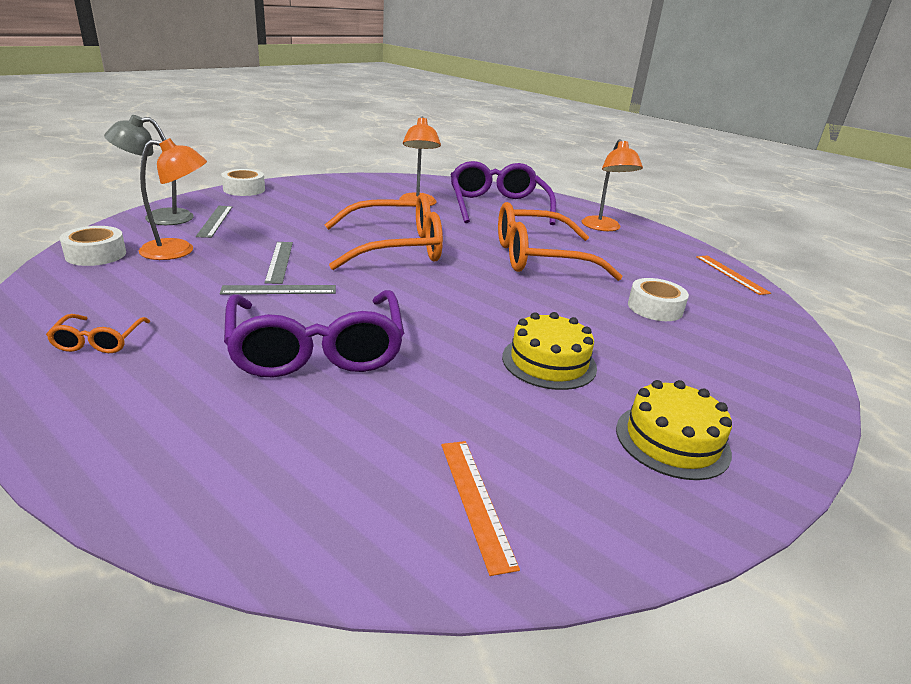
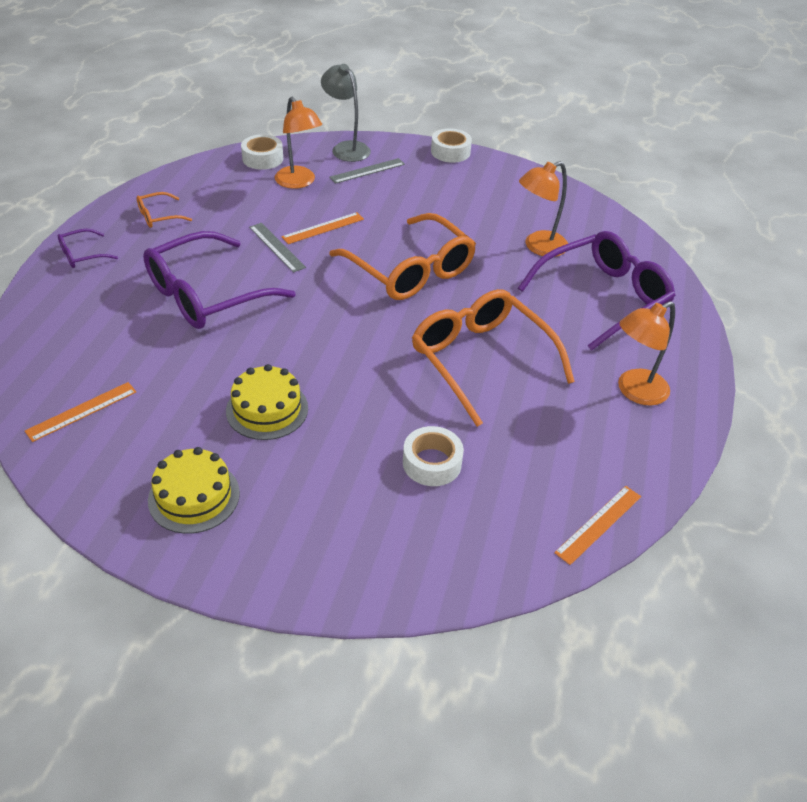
camera: 65 degrees right, 15 degrees up
grey ruler [265,242,293,284] -> orange ruler [282,212,364,244]
none -> purple glasses [58,229,118,268]

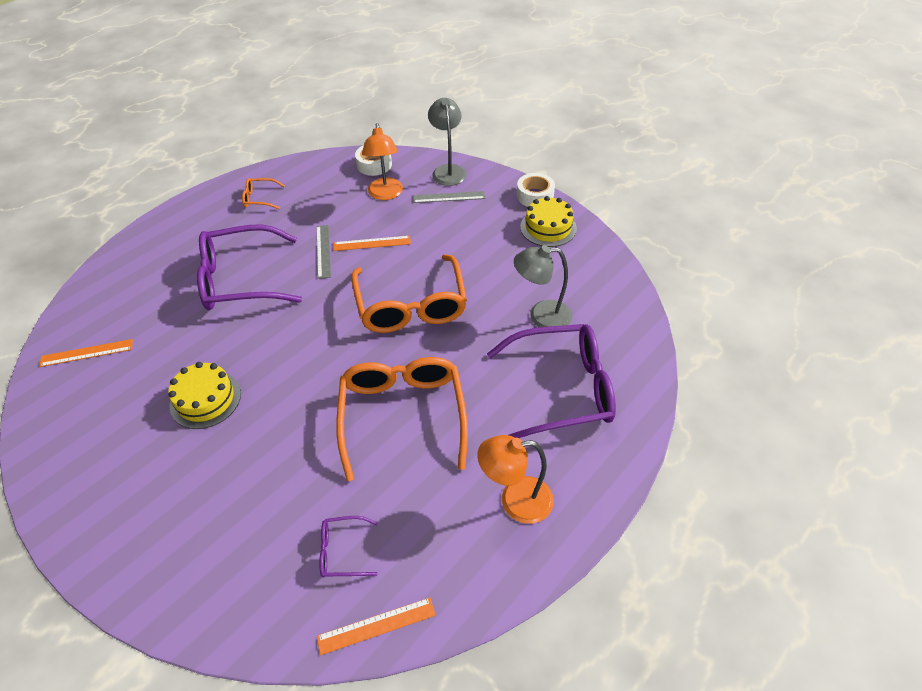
camera: 30 degrees right, 5 degrees up
purple glasses [58,229,118,268] -> purple glasses moved to [319,516,378,578]
yellow cake [148,447,240,534] -> yellow cake moved to [520,196,577,247]
white tape [403,426,464,486] -> none
orange lamp [519,161,568,257] -> grey lamp [514,245,573,327]

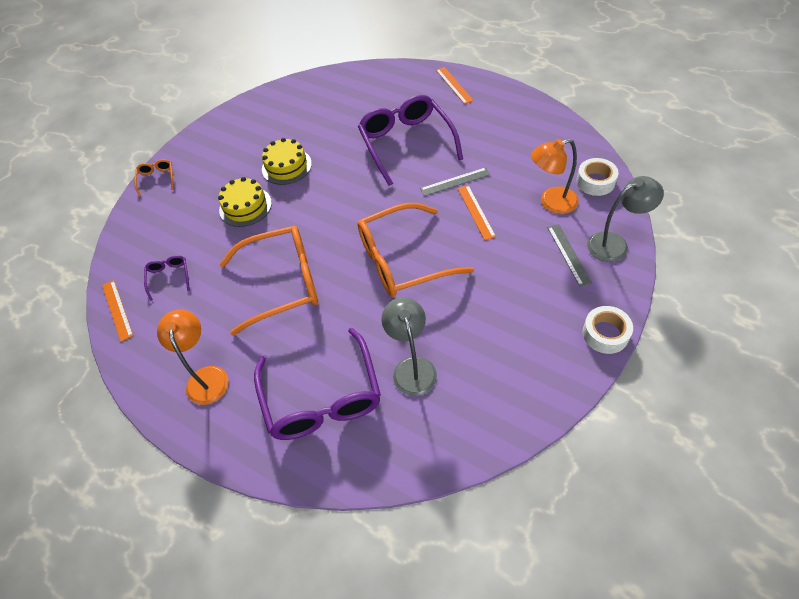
camera: 85 degrees right, 5 degrees up
orange ruler [39,339,133,367] -> orange ruler moved to [436,67,474,104]
orange glasses [242,178,285,209] -> orange glasses moved to [134,159,174,197]
yellow cake [520,196,577,247] -> yellow cake moved to [218,177,272,227]

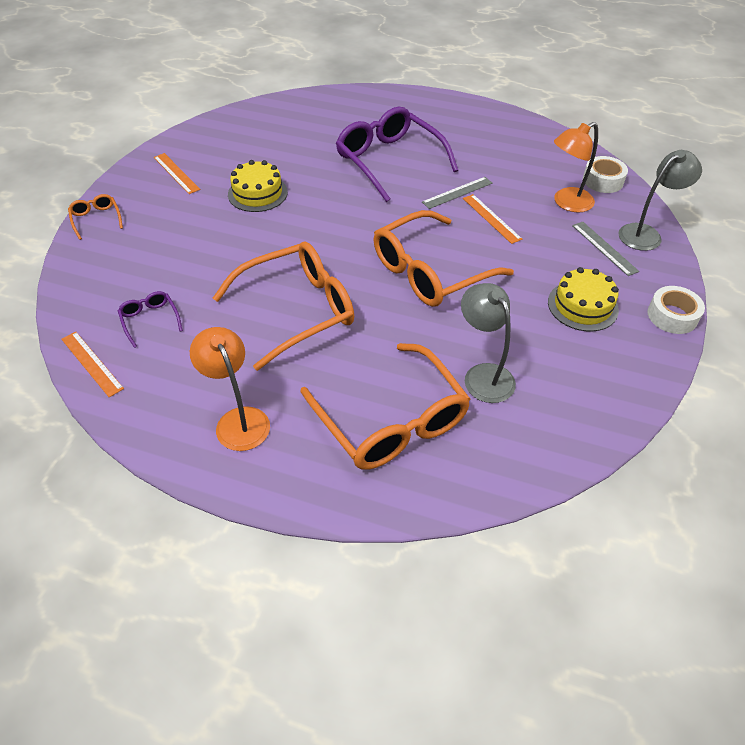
camera: 20 degrees left, 5 degrees down
yellow cake [218,177,272,227] -> yellow cake moved to [548,267,619,331]
purple glasses [254,328,381,440] -> orange glasses [300,343,470,469]
orange ruler [436,67,474,104] -> orange ruler moved to [154,153,200,194]

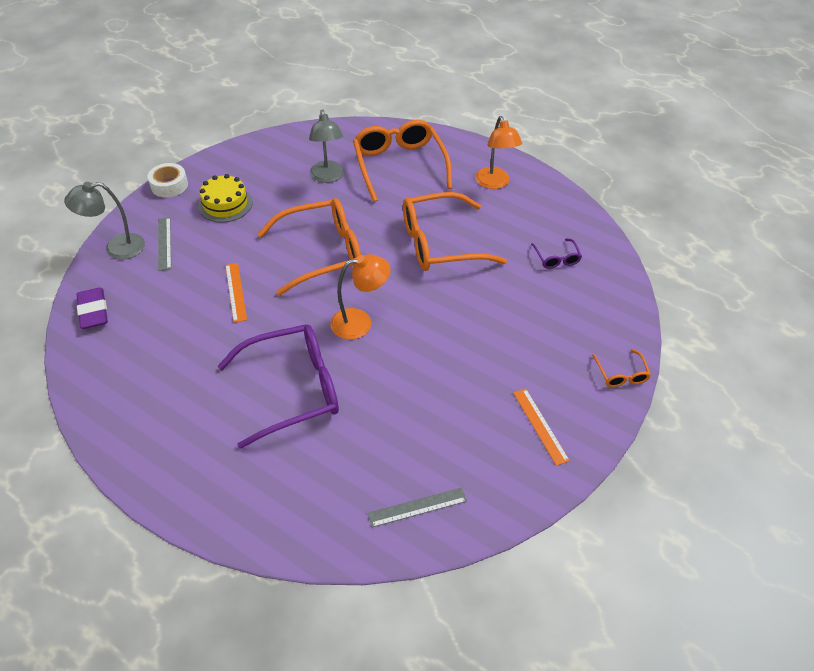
camera: 165 degrees left, 0 degrees up
orange ruler [61,331,124,397] -> none
yellow cake [228,160,288,212] -> none
purple glasses [336,107,458,202] -> purple glasses turned 90 degrees counterclockwise [218,324,339,449]
grey ruler [422,177,493,209] -> grey ruler moved to [368,487,467,527]
orange lamp [554,122,598,212] -> orange lamp moved to [330,254,390,340]
white tape [583,156,628,193] -> purple eraser [77,287,108,329]

